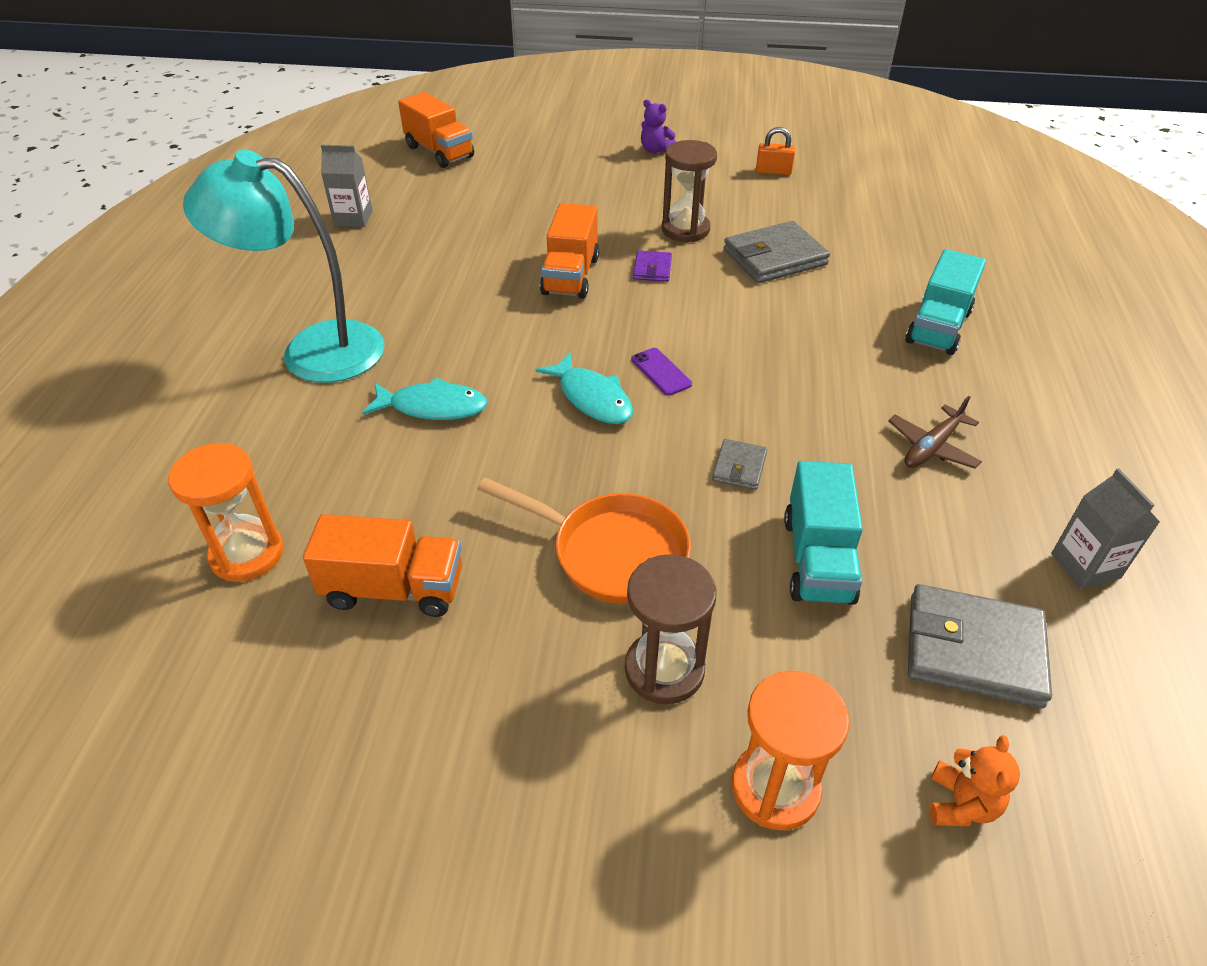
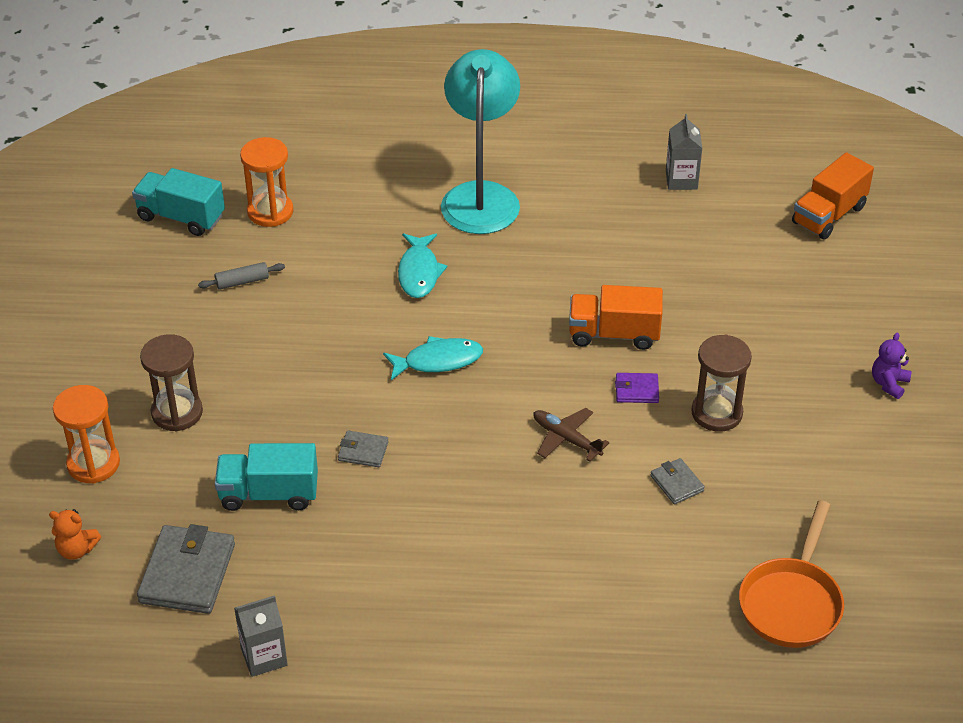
camera: 85 degrees right, 0 degrees up
orange truck [303,514,462,617] -> grey rolling pin [198,262,285,290]
orange pan [477,477,691,604] -> orange pan moved to [739,500,844,648]
turquoise fish [535,352,633,424] -> turquoise fish turned 150 degrees counterclockwise [383,336,483,380]
purple phone [631,348,692,396] -> none
grey wallet [724,221,830,283] -> grey wallet [650,458,705,504], size x0.51
orange padlock [756,127,795,175] -> none
brown plane [888,396,982,469] -> brown plane moved to [533,408,609,461]
turquoise truck [906,249,986,355] -> turquoise truck moved to [132,168,225,236]

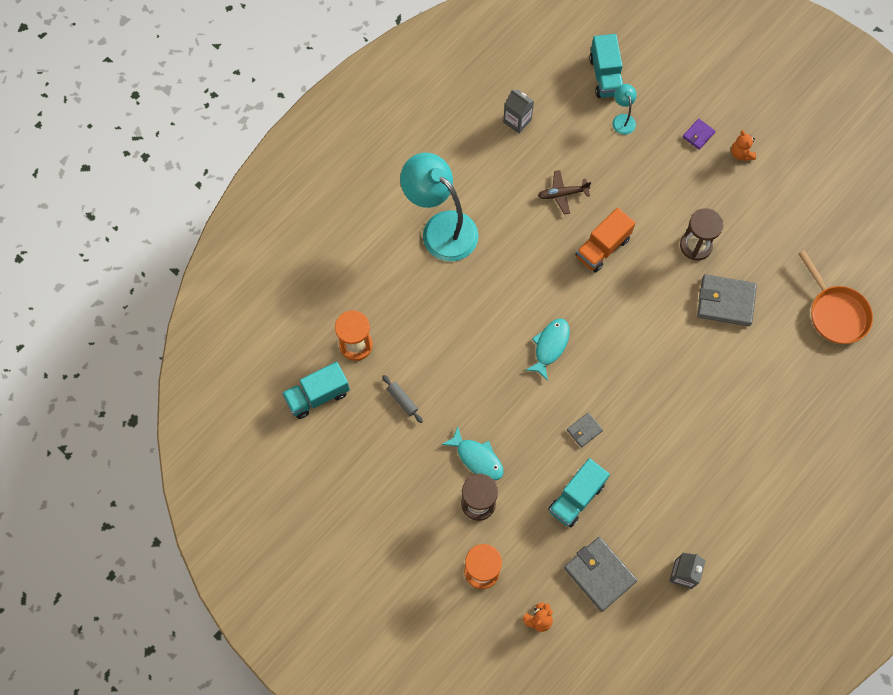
camera: 50 degrees left, 25 degrees up
grey rolling pin [198,262,285,290] -> grey rolling pin turned 60 degrees counterclockwise [382,375,423,423]
turquoise fish [398,233,448,298] -> turquoise fish moved to [441,426,504,480]
brown plane [533,408,609,461] -> brown plane moved to [538,170,591,215]
purple wallet [615,373,659,403] -> purple wallet moved to [683,119,715,150]
grey wallet [650,458,705,504] -> grey wallet [697,274,757,326], size x1.96
orange truck [792,152,874,239] -> turquoise truck [589,34,623,98]
purple teddy bear [872,332,912,399] -> orange teddy bear [731,130,756,161]
none -> turquoise lamp [612,84,637,135]

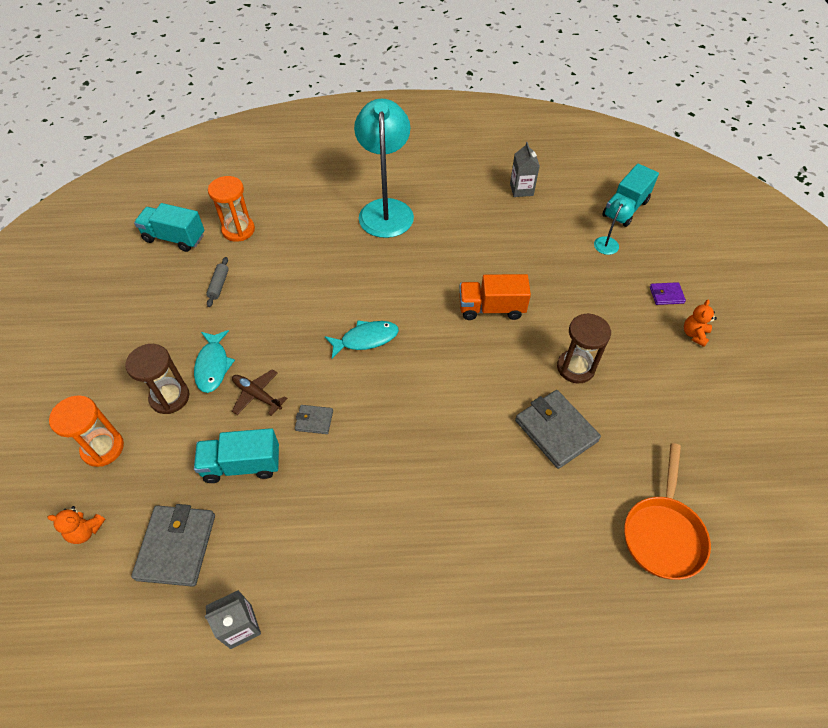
camera: 45 degrees right, 15 degrees down
brown plane [538,170,591,215] -> brown plane moved to [232,369,288,416]

